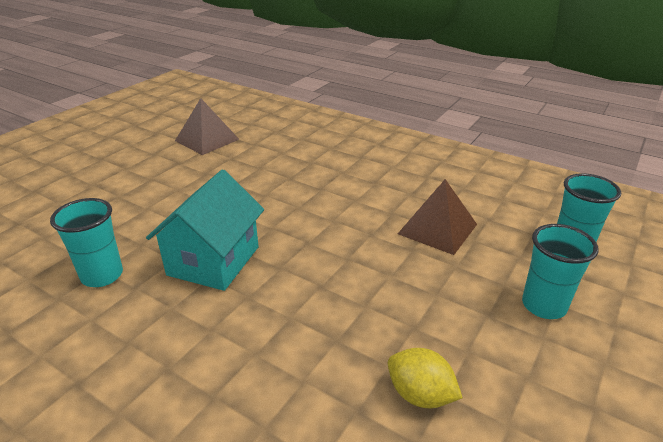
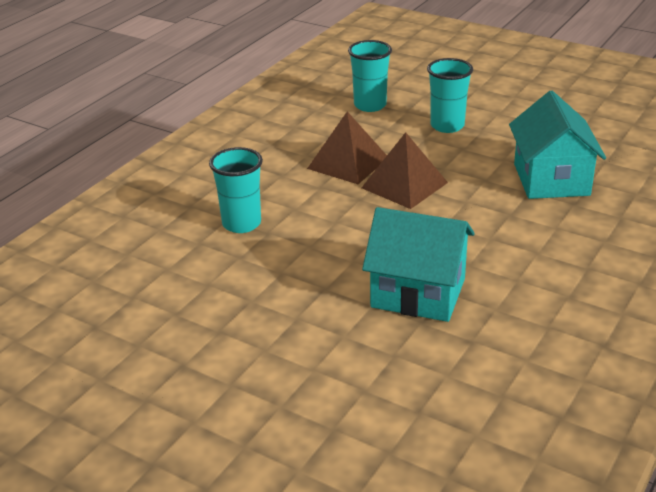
camera: 90 degrees left, 0 degrees up
turquoise cup [50,198,123,287] -> turquoise cup moved to [209,147,263,233]
brown pyramid [175,98,239,155] -> brown pyramid moved to [361,132,448,209]
yellow lemon [388,348,463,408] -> turquoise house [509,91,606,199]

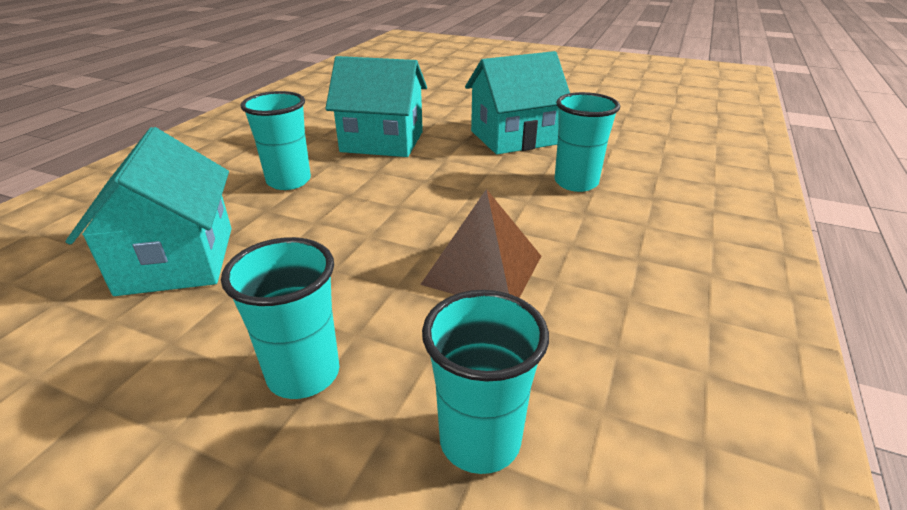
camera: 170 degrees right, 0 degrees up
brown pyramid [361,132,448,209] -> none
none -> turquoise cup [240,91,311,190]
none -> turquoise house [465,51,570,155]

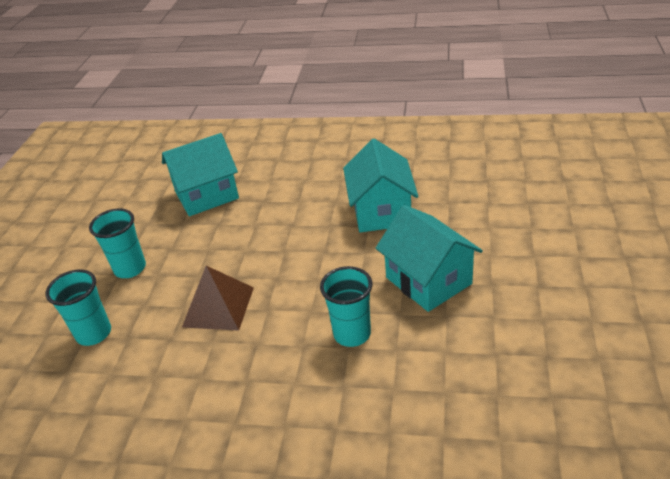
camera: 80 degrees right, 5 degrees up
turquoise cup [240,91,311,190] -> none

